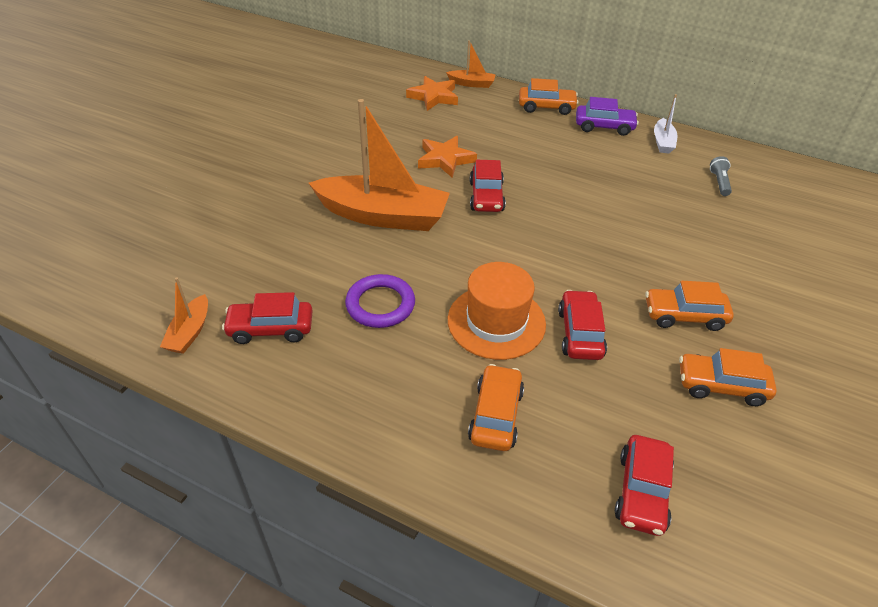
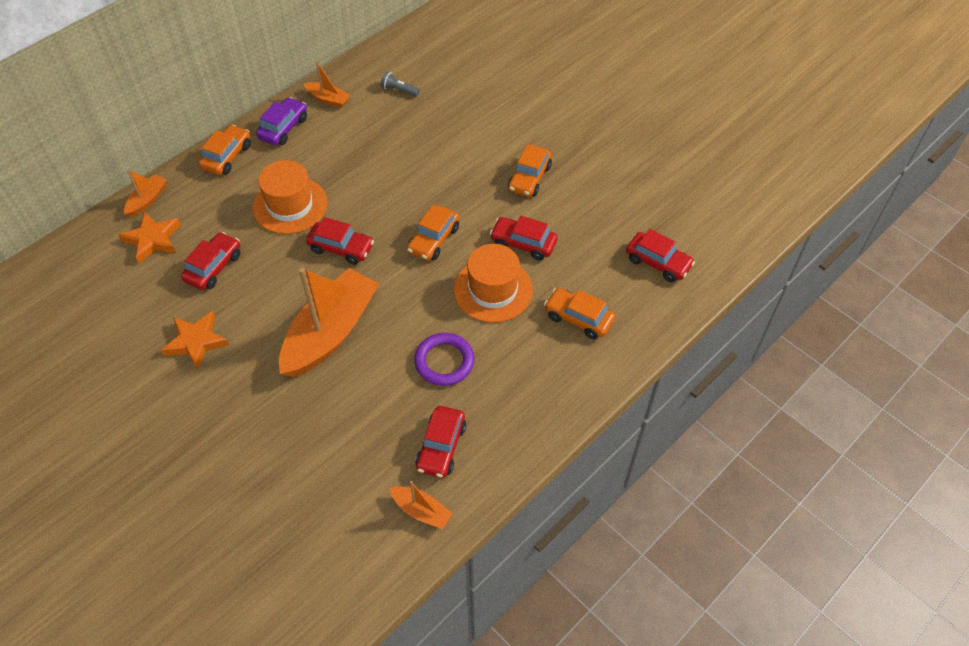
camera: 70 degrees left, 10 degrees up
orange star [418,136,477,178] -> orange star moved to [161,311,229,370]
white boat [654,94,678,153] -> orange boat [304,61,351,108]
orange car [679,348,777,406] -> orange car moved to [407,204,459,261]
none -> red car [181,232,240,290]
none -> orange hat [252,160,327,234]

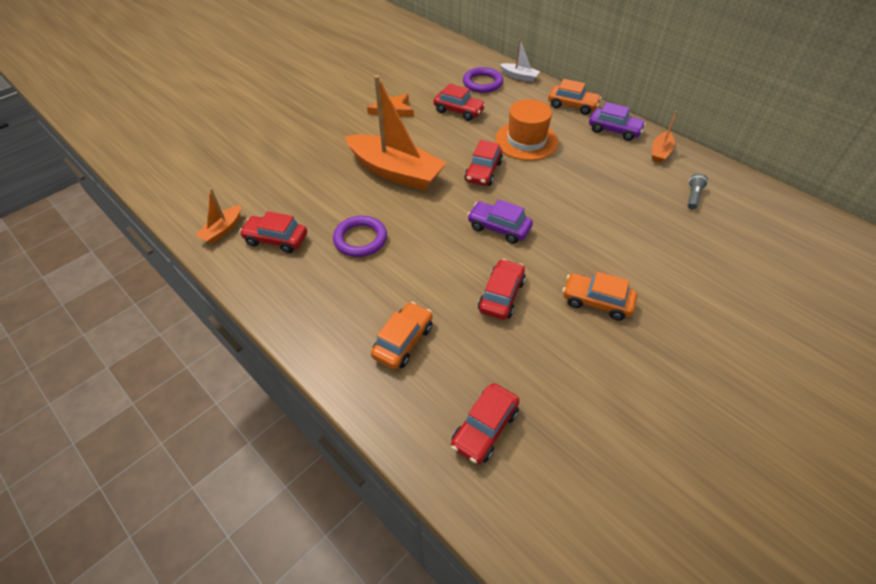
camera: 90 degrees right, 5 degrees down
orange star [118,212,181,264] -> purple ring [463,67,503,93]
orange boat [124,169,167,217] -> white boat [500,39,540,82]
orange car [407,204,459,261] -> purple car [467,199,533,244]
orange hat [453,244,533,323] -> none

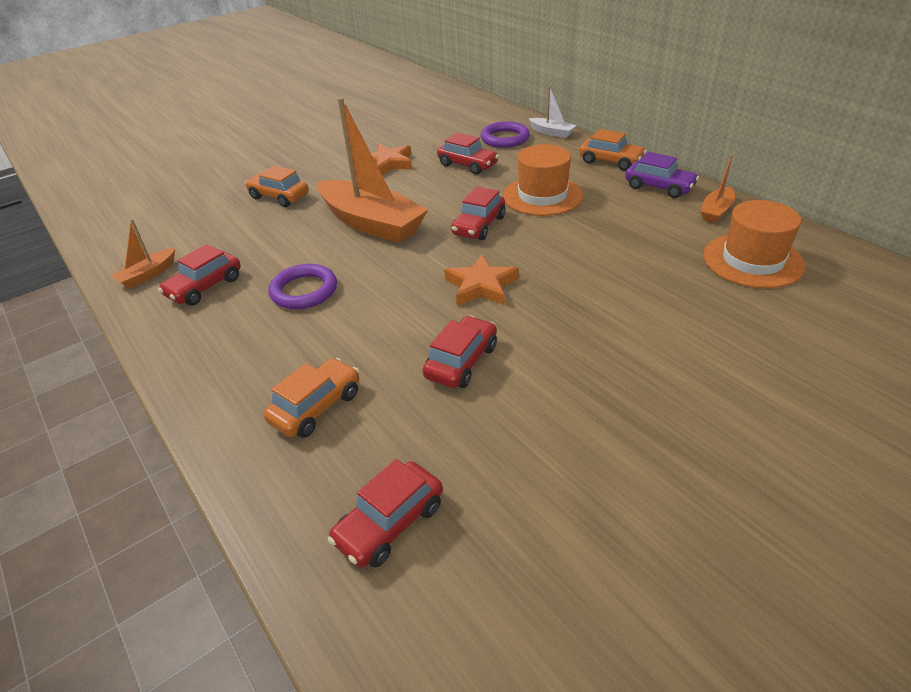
camera: 10 degrees right, 10 degrees down
red car [239,211,307,253] -> red car turned 75 degrees counterclockwise [158,244,241,306]
purple car [467,199,533,244] -> orange star [444,254,519,306]
orange car [563,272,637,321] -> orange car moved to [245,165,309,207]
grey flashlight [687,173,708,209] -> orange hat [703,200,805,289]

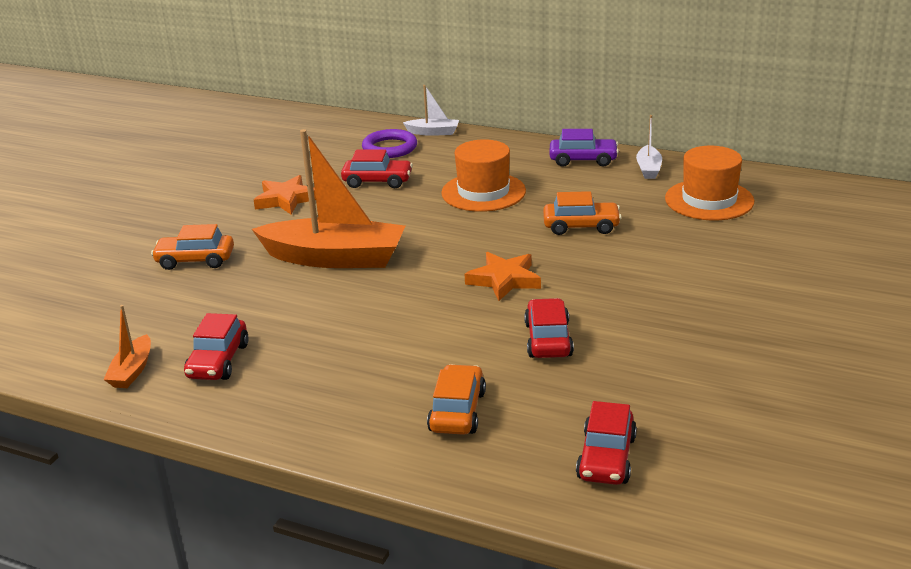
camera: 30 degrees left, 10 degrees down
purple ring [269,264,337,309] -> none
red car [451,187,506,240] -> none
orange car [579,129,647,171] -> orange car moved to [543,191,622,235]
orange boat [700,155,735,223] -> white boat [636,115,662,179]

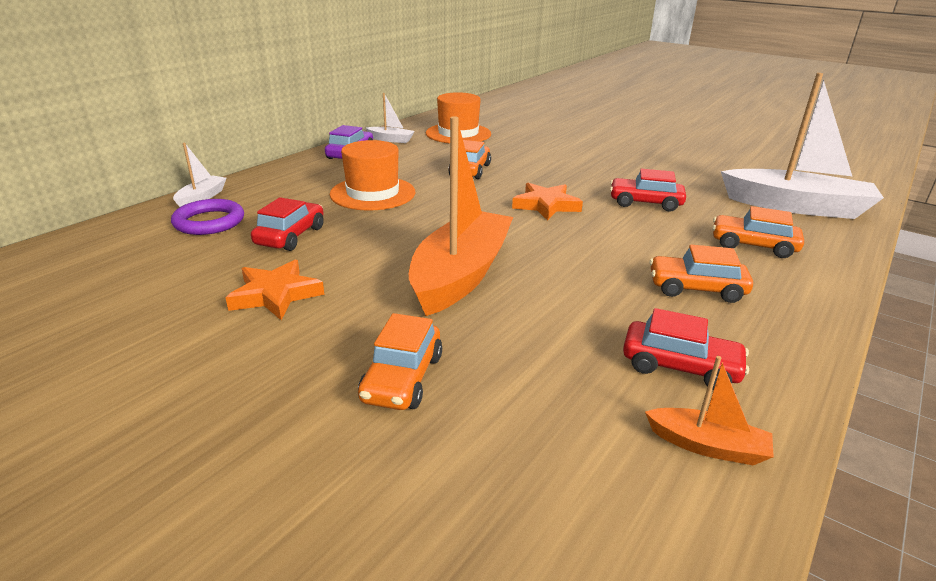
camera: 80 degrees left, 0 degrees up
red car [576,401,637,485] -> white boat [721,73,884,219]
none -> orange car [650,245,753,303]

